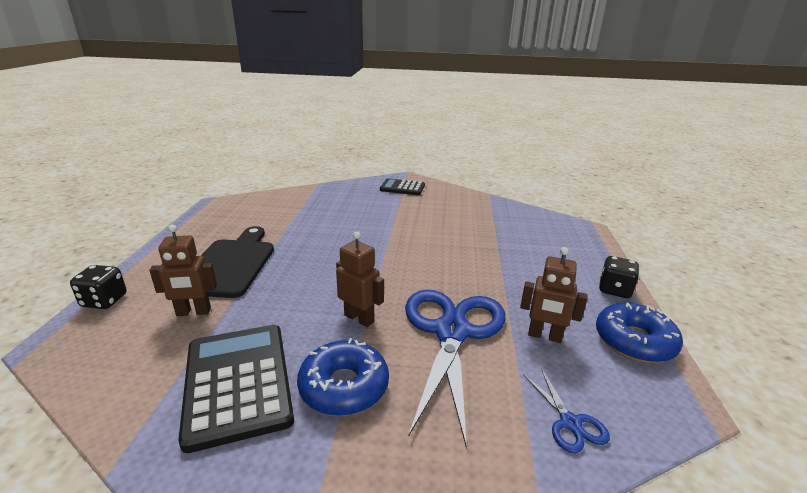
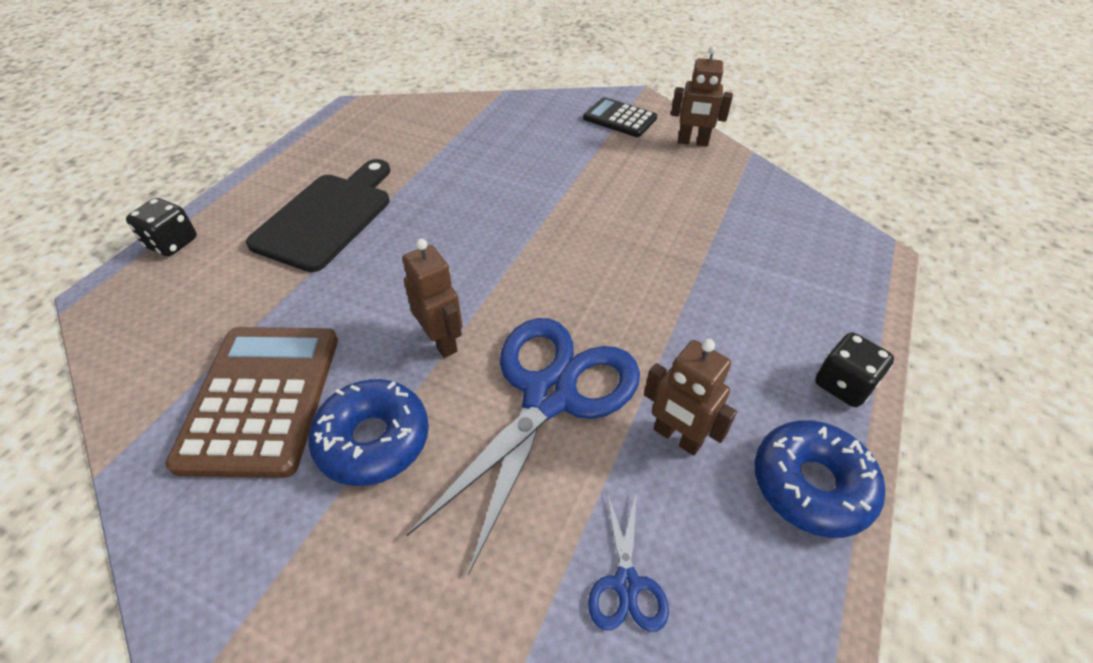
camera: 20 degrees right, 20 degrees up
brown robot [149,225,217,316] -> brown robot moved to [671,46,733,146]
black calculator [178,325,294,453] -> brown calculator [166,327,338,478]

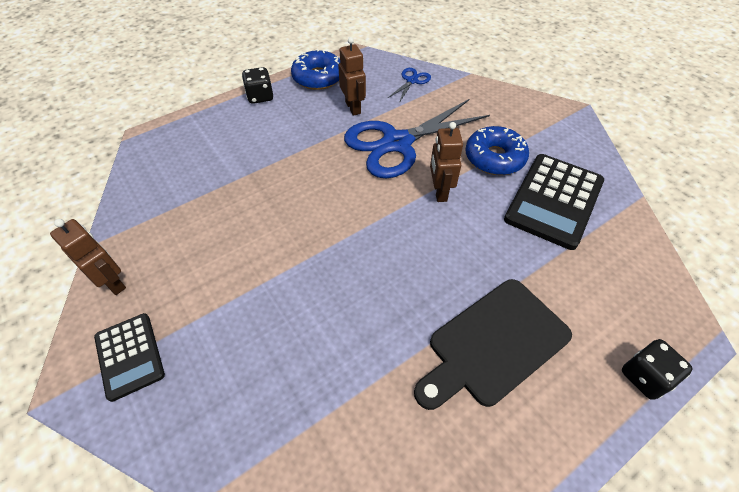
camera: 150 degrees left, 5 degrees up
brown calculator [166,327,338,478] -> black calculator [504,154,604,250]

